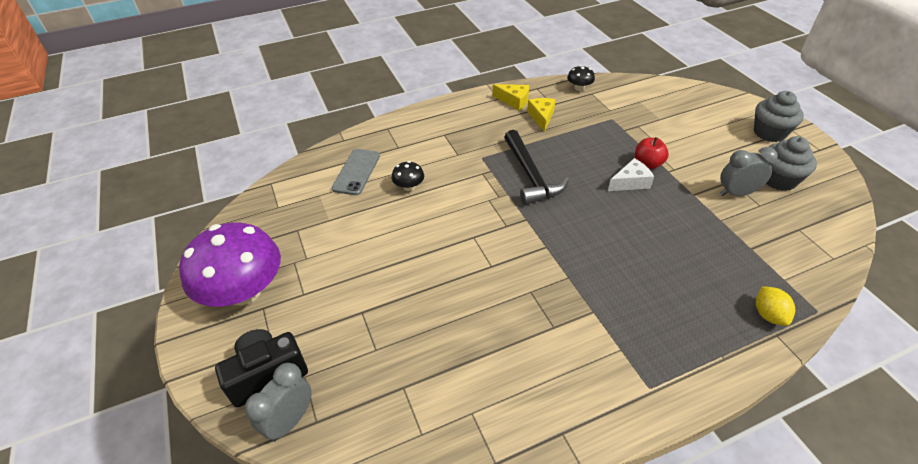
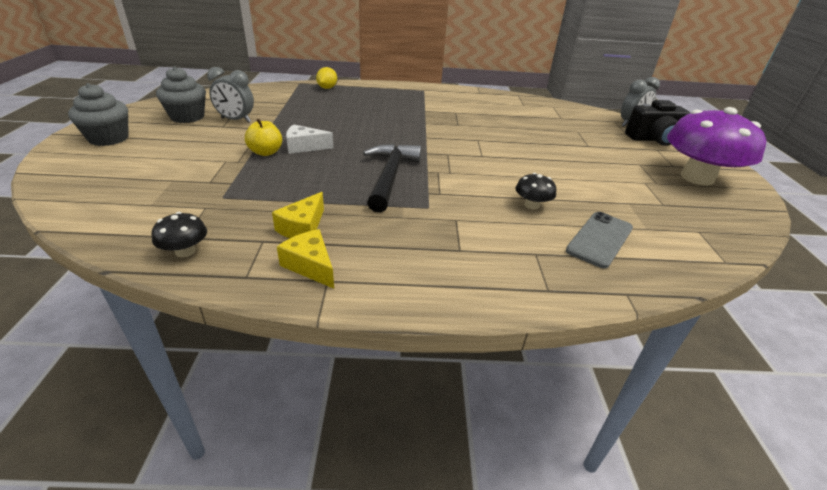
camera: 160 degrees left, 10 degrees down
red apple [635,137,669,169] -> yellow apple [245,119,282,156]

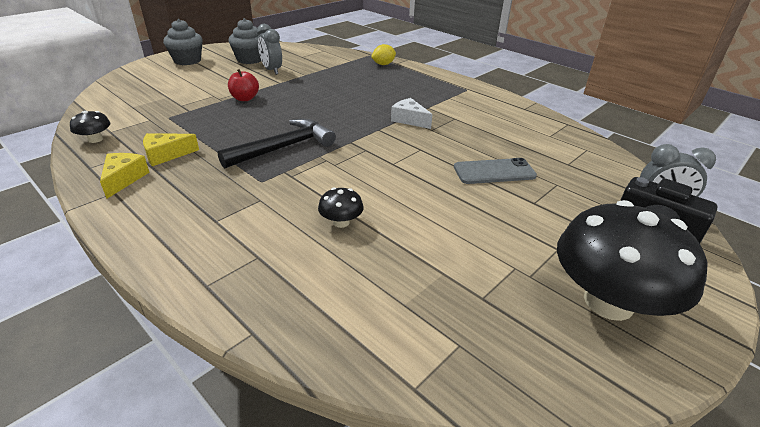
camera: 45 degrees right, 0 degrees up
yellow apple [245,119,282,156] -> red apple [228,69,259,101]
white cheese [286,124,333,154] -> white cheese moved to [391,98,432,129]
grey phone [566,212,633,268] -> grey phone moved to [454,158,537,184]
purple mushroom [667,107,767,186] -> black mushroom [557,200,708,321]

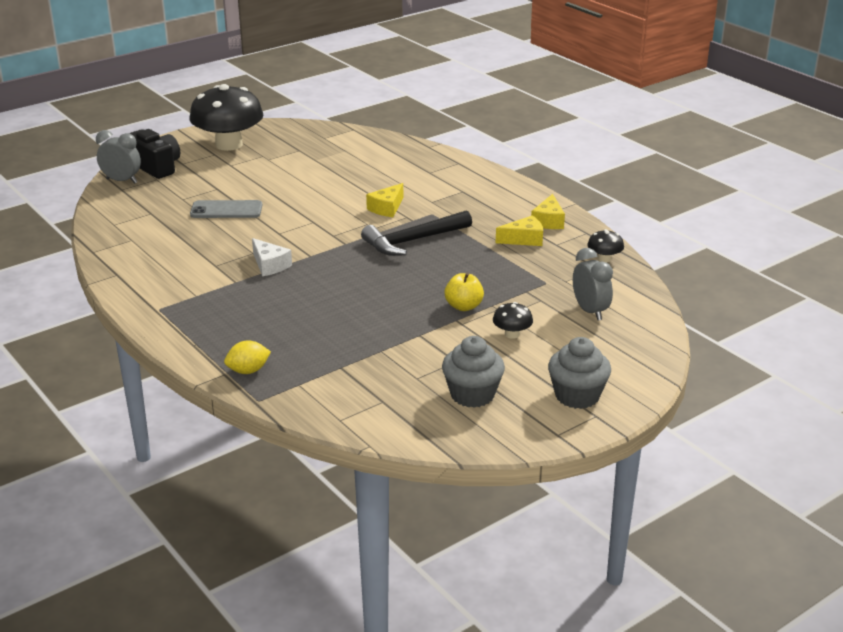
camera: 170 degrees left, 5 degrees down
red apple [228,69,259,101] -> yellow apple [444,273,484,311]
grey clock [257,24,282,75] -> grey clock moved to [573,248,613,320]
black mushroom [318,188,364,228] -> black mushroom moved to [493,302,533,339]
none -> yellow cheese [366,183,403,217]

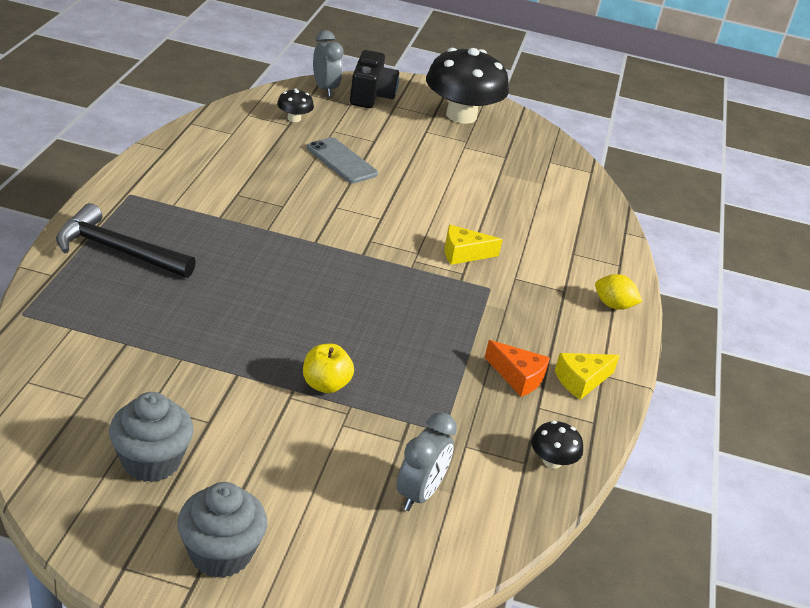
camera: 45 degrees right, 5 degrees up
yellow lemon [224,341,271,374] -> yellow lemon moved to [595,274,642,310]
white cheese [252,238,292,276] -> none
black hammer [361,210,472,256] -> black hammer moved to [56,203,196,278]
black mushroom [493,302,533,339] -> black mushroom moved to [277,88,314,122]
yellow cheese [496,216,543,246] -> orange cheese [485,340,550,397]

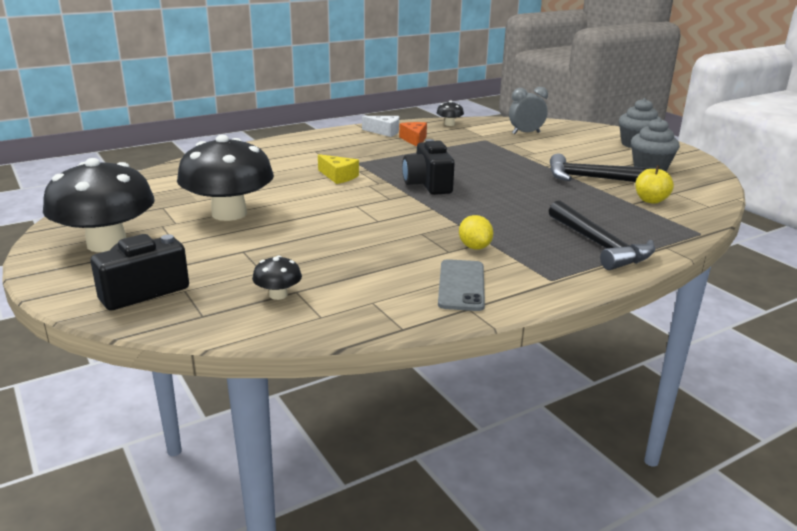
camera: 130 degrees left, 10 degrees down
yellow apple [303,344,354,393] -> yellow apple moved to [635,165,674,204]
grey phone [307,137,378,183] -> grey phone moved to [438,259,485,311]
grey clock [313,30,344,97] -> none
yellow cheese [555,353,620,400] -> white cheese [362,116,399,137]
yellow lemon [595,274,642,310] -> yellow lemon moved to [459,215,493,250]
none -> black mushroom [177,135,274,221]
none -> black camera [402,139,455,195]
none -> black hammer [550,153,656,182]

